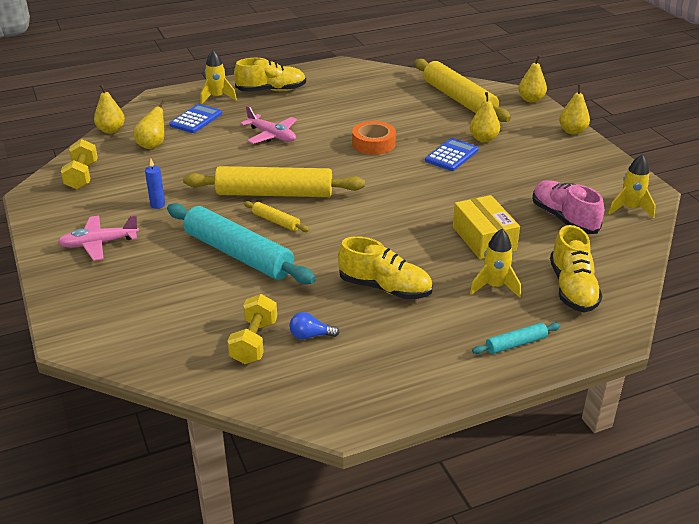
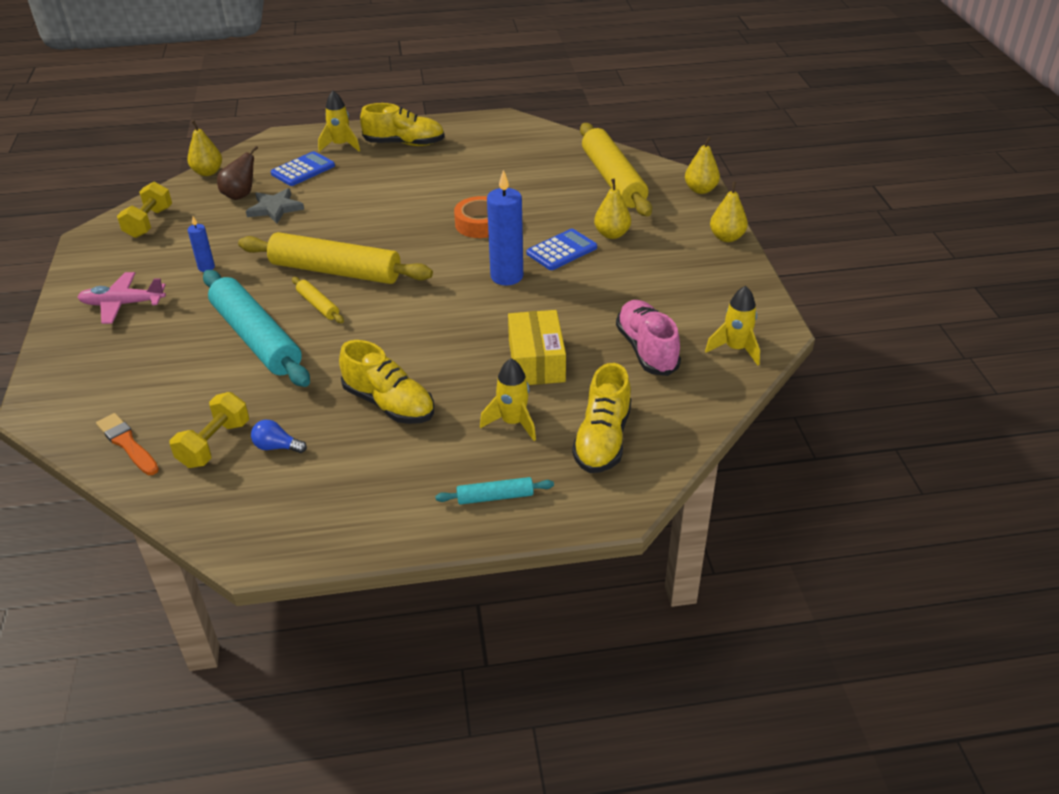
camera: 15 degrees right, 5 degrees up
yellow pear [134,100,165,149] -> brown pear [217,146,258,200]
pink plane [240,106,297,144] -> none
none -> orange brush [96,413,159,475]
none -> grey star [246,188,304,224]
none -> blue candle [487,170,523,285]

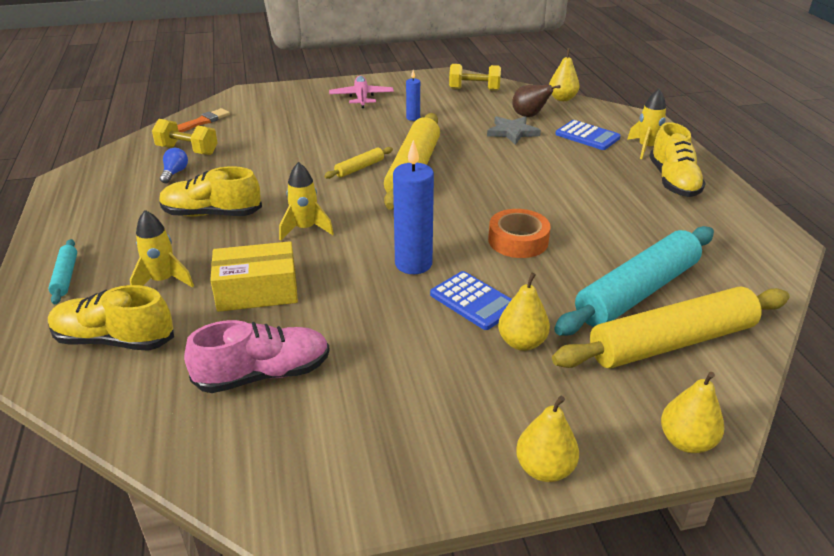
camera: 85 degrees right, 5 degrees down
turquoise rolling pin [203,270,310,387] -> turquoise rolling pin moved to [554,226,714,336]
yellow shoe [339,340,434,424] -> yellow shoe turned 60 degrees clockwise [159,166,262,217]
yellow rocket [705,286,760,365] -> yellow rocket moved to [279,162,334,241]

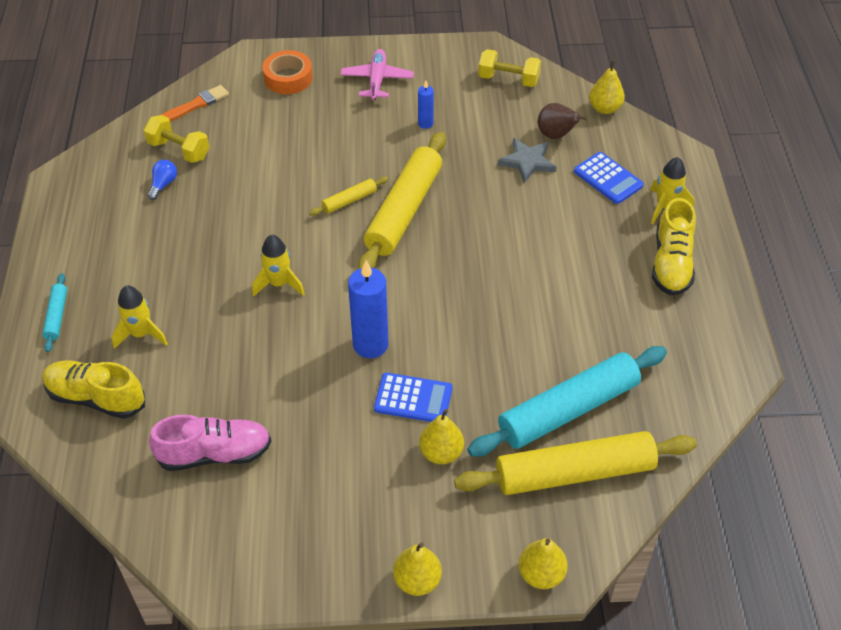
camera: 10 degrees right, 15 degrees up
yellow shoe [159,166,262,217] -> none
yellow box [210,241,298,312] -> none
blue calculator [430,271,512,330] -> blue calculator turned 45 degrees counterclockwise [374,373,453,422]
orange tape [488,209,551,258] -> orange tape moved to [262,50,313,94]

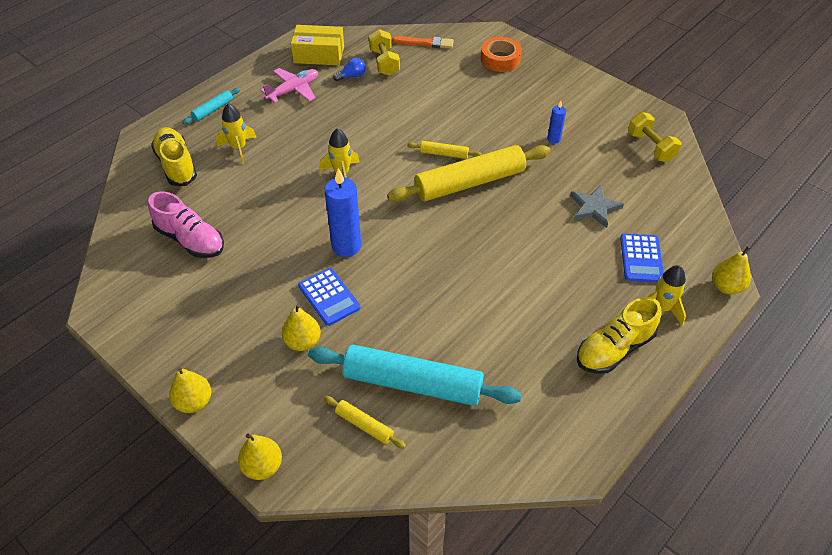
camera: 45 degrees right, 0 degrees up
pink plane [340,49,414,100] -> pink plane moved to [261,68,318,103]
yellow rolling pin [454,431,697,495] -> yellow rolling pin [324,396,406,449], size x0.44
brown pear [538,103,587,139] -> none
yellow pear [589,60,625,114] -> yellow pear moved to [712,246,751,295]
none -> yellow box [291,25,344,65]

